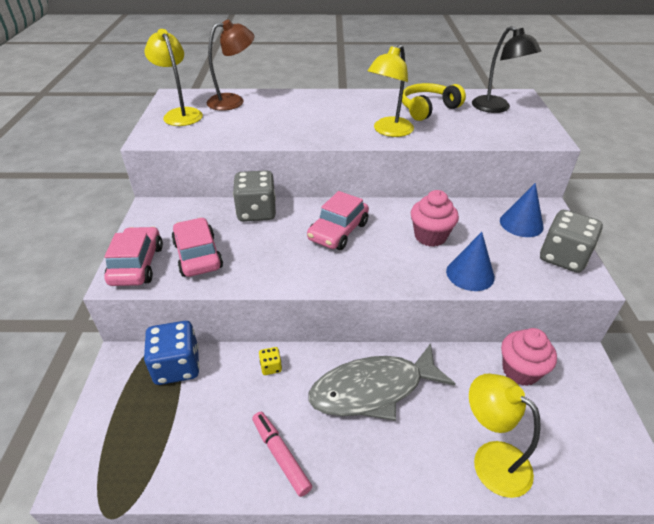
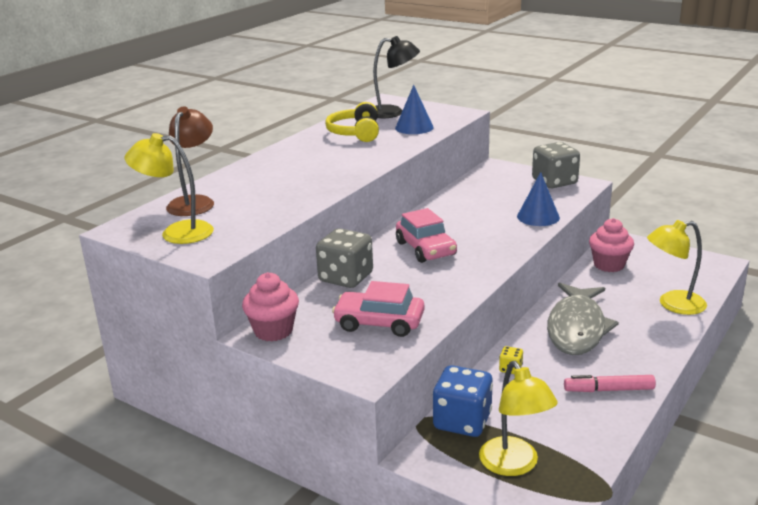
camera: 55 degrees left, 15 degrees down
pink car [104,227,163,286] -> none
yellow lamp [368,44,414,137] -> yellow lamp moved to [479,361,558,476]
pink cupcake [411,190,459,247] -> pink cupcake moved to [242,272,299,342]
blue cone [500,183,544,237] -> blue cone moved to [395,85,434,134]

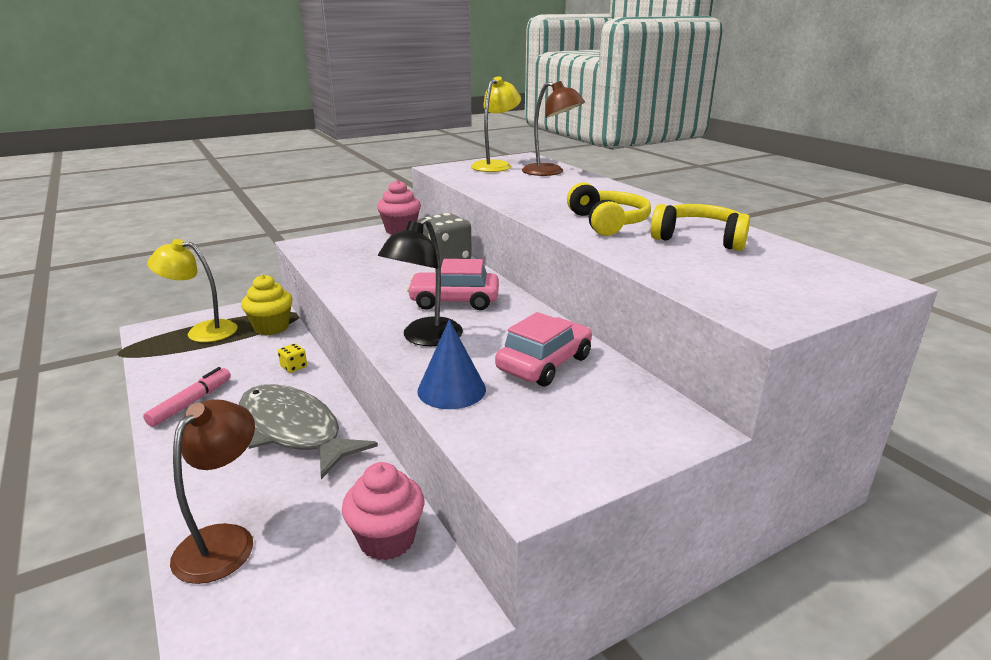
camera: 115 degrees right, 0 degrees up
pink car [332,281,425,337] -> pink car moved to [495,312,592,387]
black lamp [373,36,420,119] -> black lamp moved to [378,218,463,346]
blue cone [395,85,434,134] -> none
blue dice [433,365,493,437] -> yellow cupcake [241,274,293,335]
grey dice [532,142,580,188] -> none
yellow lamp [647,220,707,315] -> brown lamp [170,399,255,584]
none -> yellow headphones [567,182,651,236]

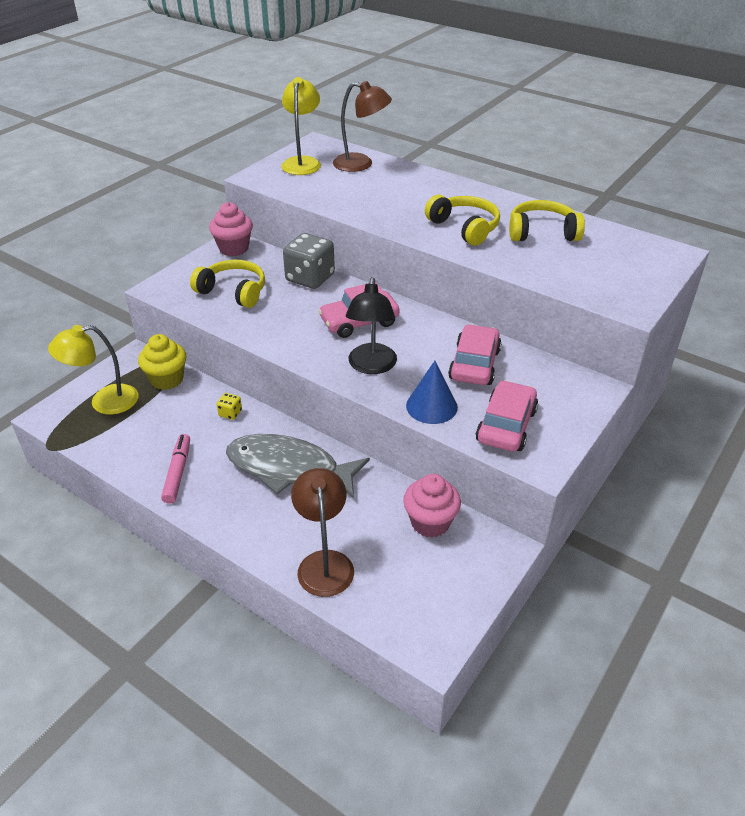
camera: 25 degrees left, 15 degrees up
none -> yellow headphones [190,260,265,308]
none -> pink car [476,380,538,452]

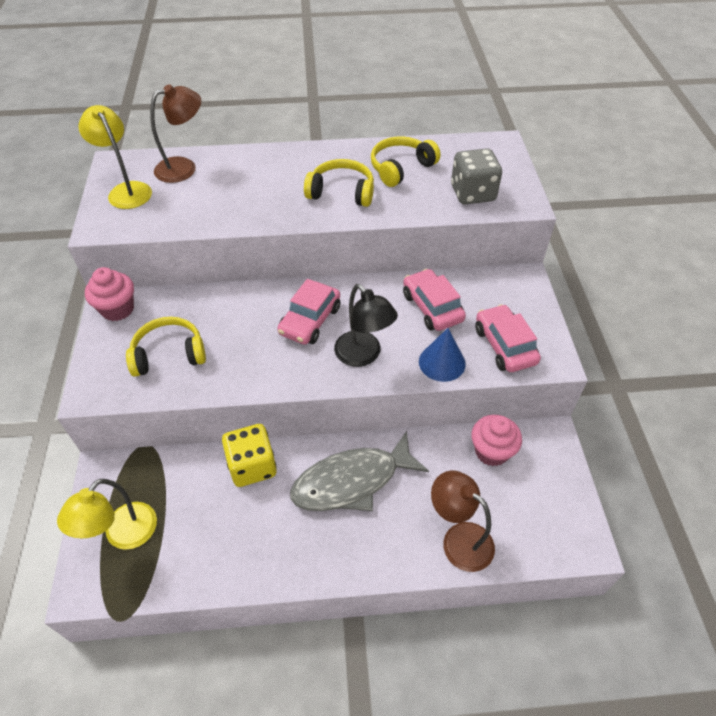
camera: 40 degrees left, 10 degrees up
yellow cupcake [138,334,186,390] -> none
pink marker [161,434,190,504] -> none
yellow dice [216,393,242,420] -> yellow dice [222,424,277,487], size x2.25
grey dice [283,233,335,289] -> grey dice moved to [451,148,502,205]

